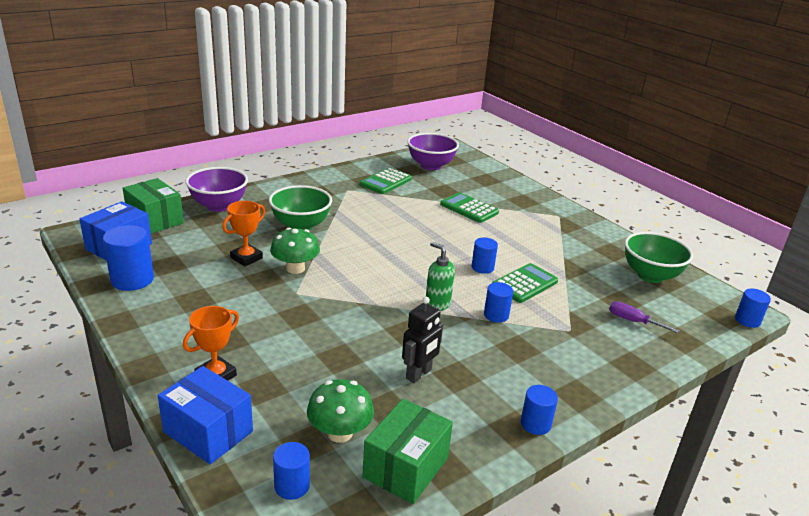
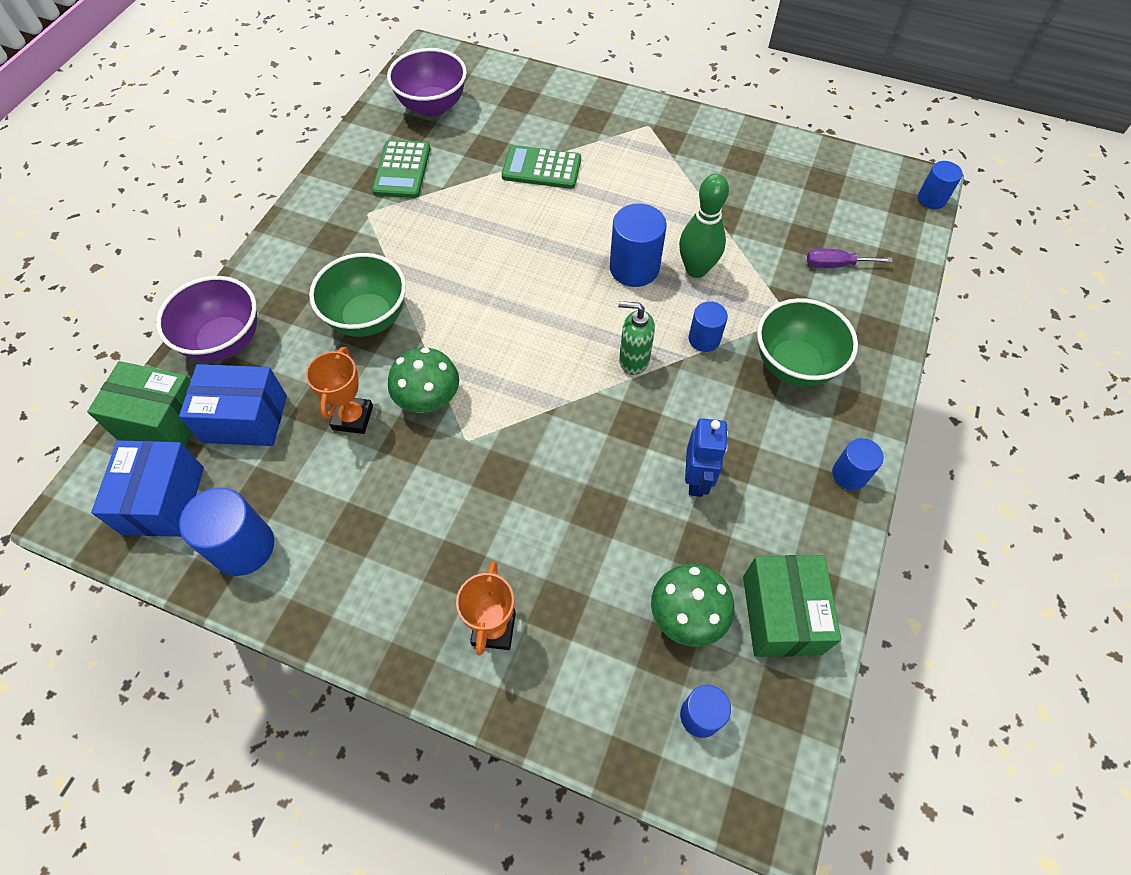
camera: 30 degrees left, 30 degrees up
blue box [158,366,253,464] -> blue box moved to [179,364,287,446]
black robot [402,297,443,383] -> blue robot [685,418,728,497]
blue cylinder [472,238,498,274] -> blue cylinder [610,203,667,287], size x1.65
green calculator [492,263,558,303] -> green bowling pin [679,174,729,278]
green bowl [625,232,693,283] -> green bowl moved to [757,298,858,387]

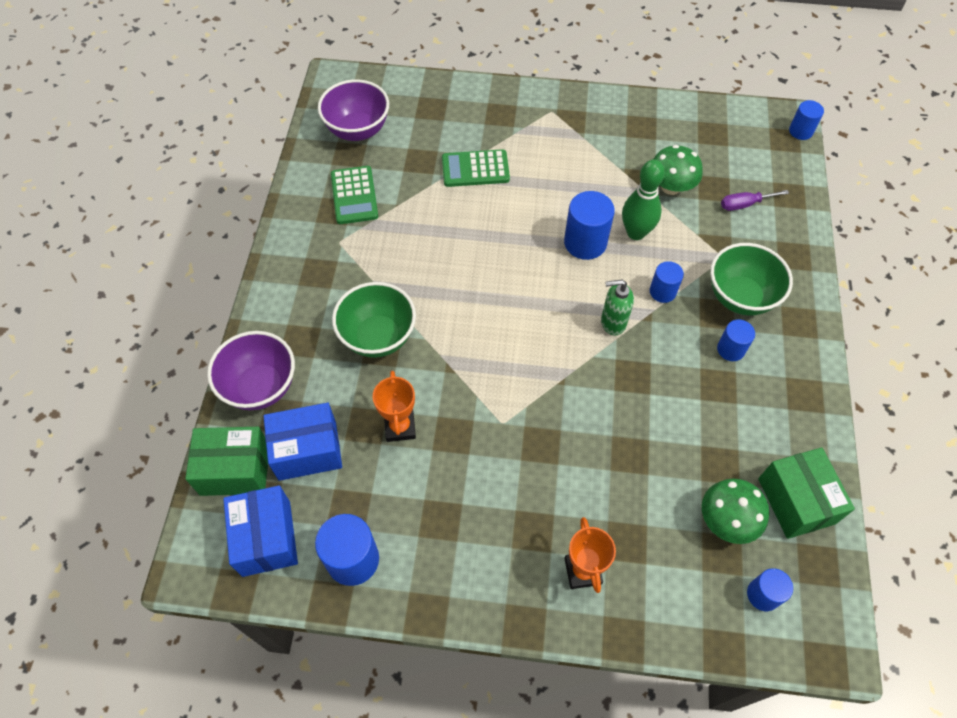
camera: 15 degrees left, 0 degrees up
green mushroom [388,347,459,413] -> green mushroom moved to [654,145,703,195]
blue robot [685,418,728,497] -> none
blue cylinder [832,438,884,490] -> blue cylinder moved to [717,319,755,361]

